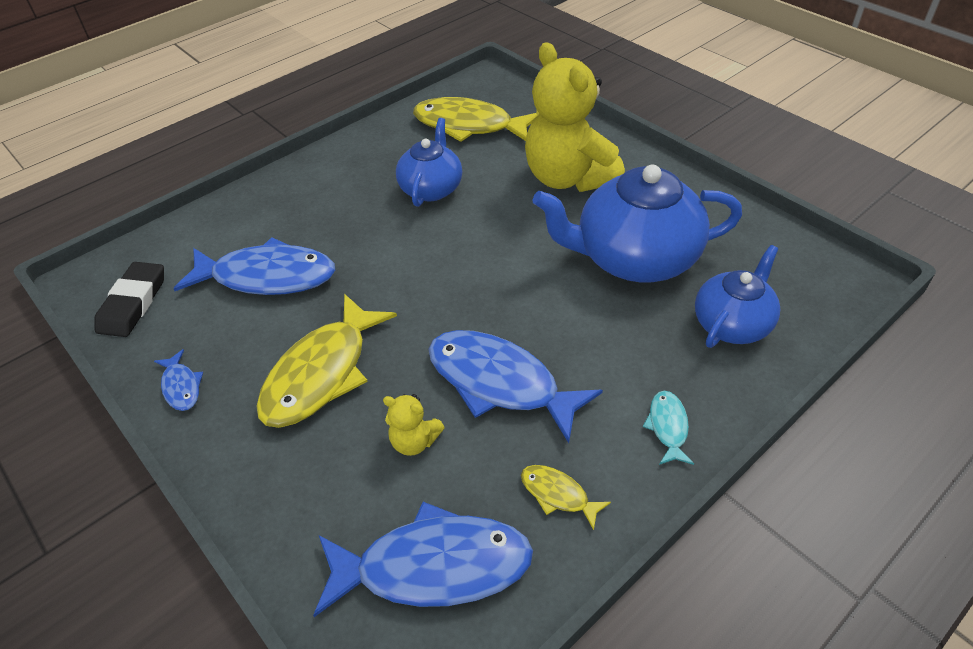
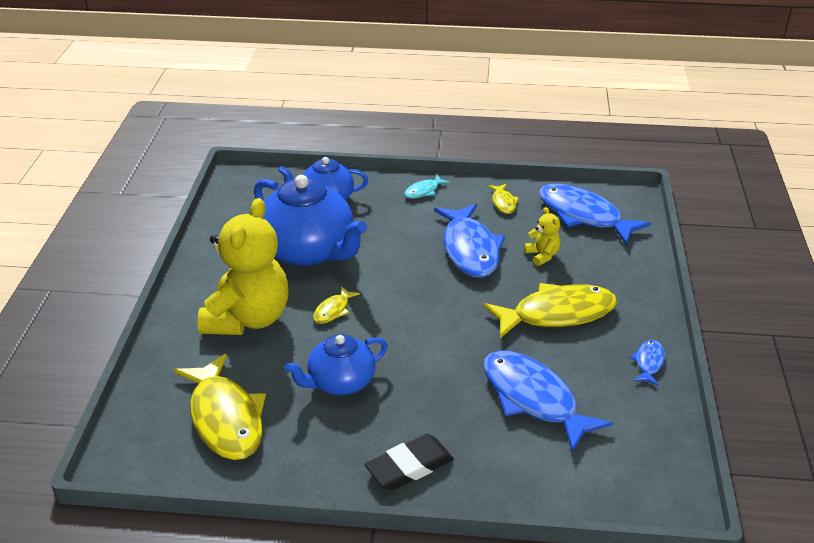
camera: 135 degrees left, 10 degrees down
black eraser [94,262,164,337] -> black eraser moved to [364,434,454,491]
none -> yellow fish [313,286,360,324]

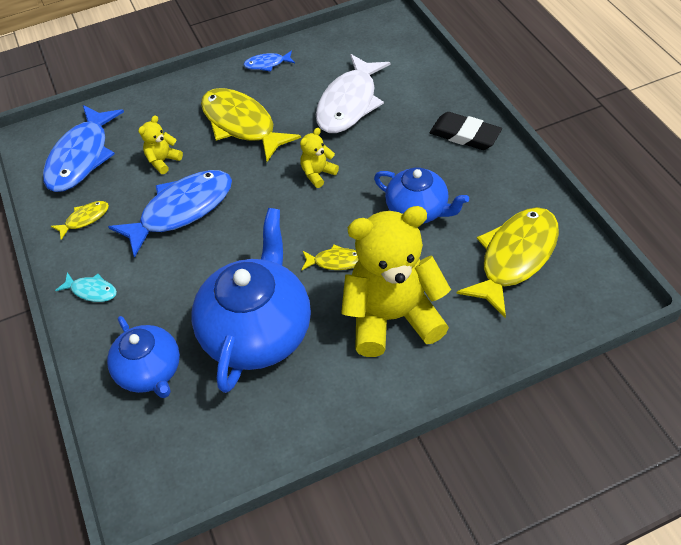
camera: 115 degrees left, 15 degrees up
blue fish [483,350,613,452] -> white fish [316,54,390,133]
none -> yellow teddy bear [300,128,339,188]

